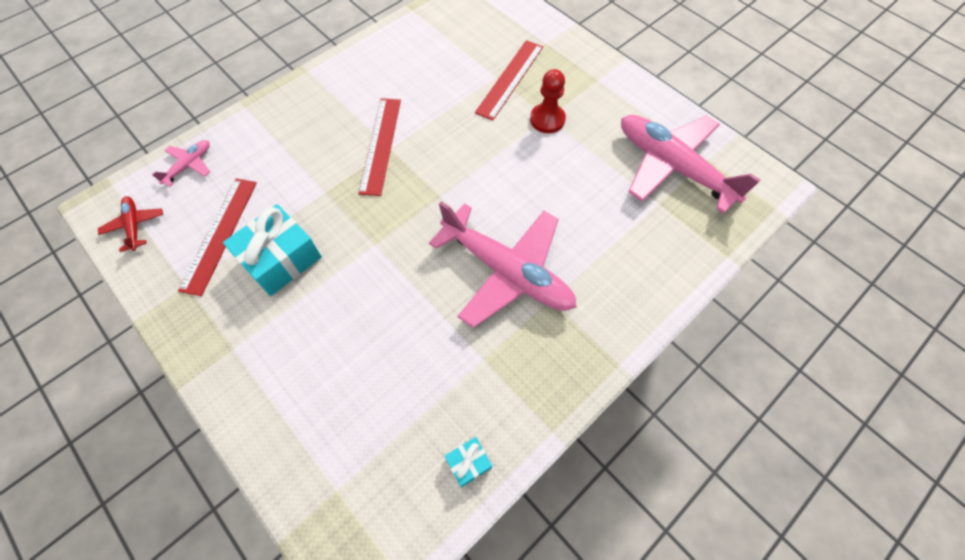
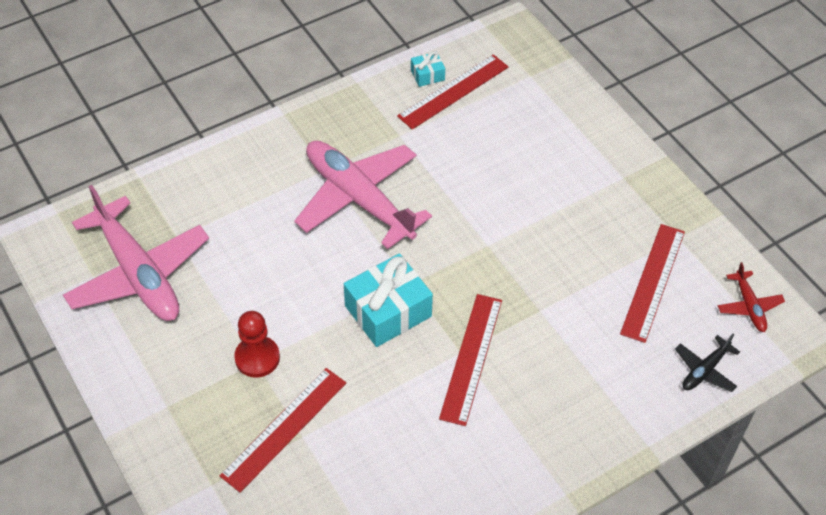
camera: 170 degrees left, 10 degrees down
pink plane [152,140,210,187] -> black plane [675,334,740,392]
turquoise gift [223,204,322,296] -> turquoise gift moved to [344,253,433,347]
none -> red ruler [397,54,509,130]

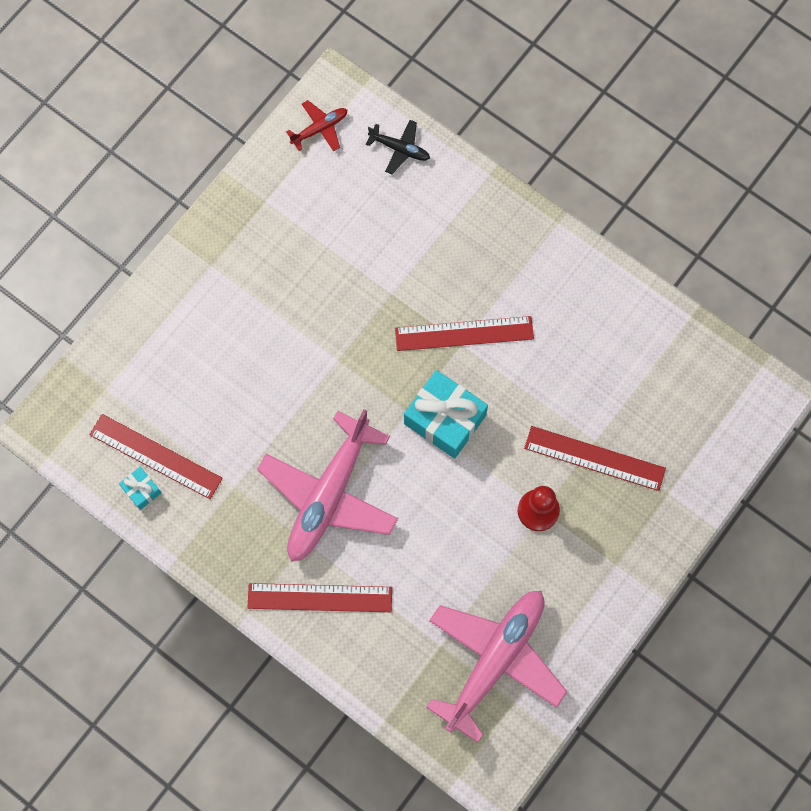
camera: 110 degrees left, 20 degrees up
red ruler [620,224,685,343] -> red ruler moved to [247,583,392,612]

